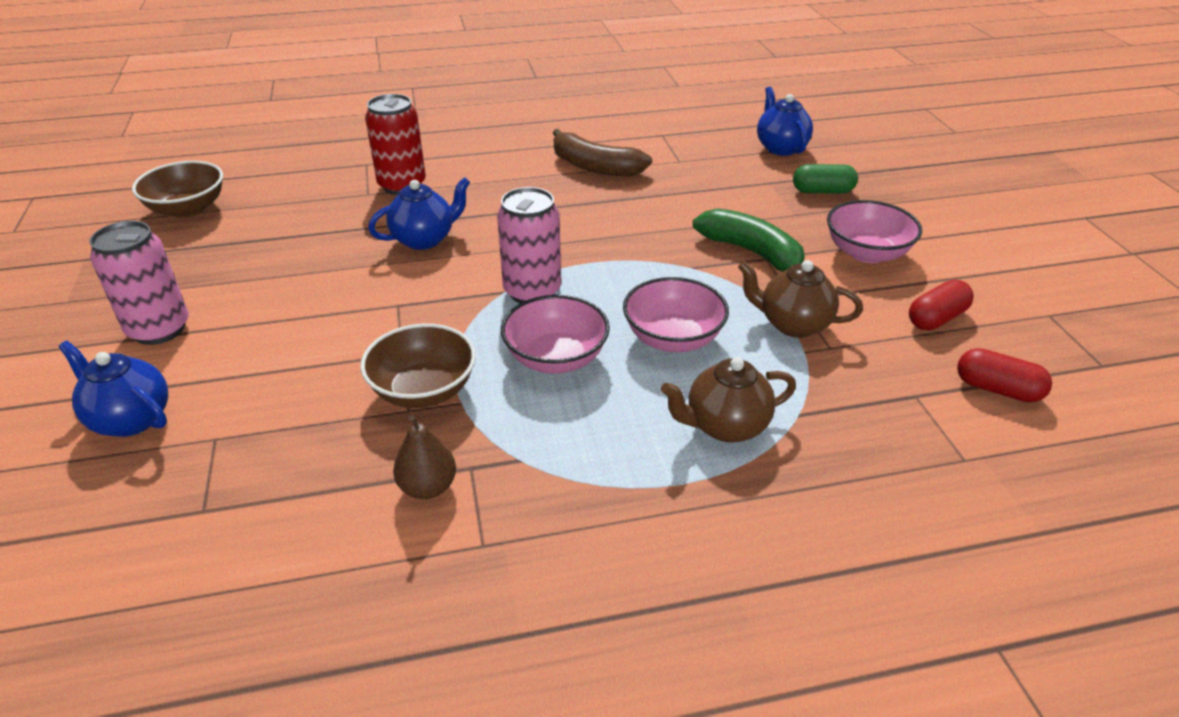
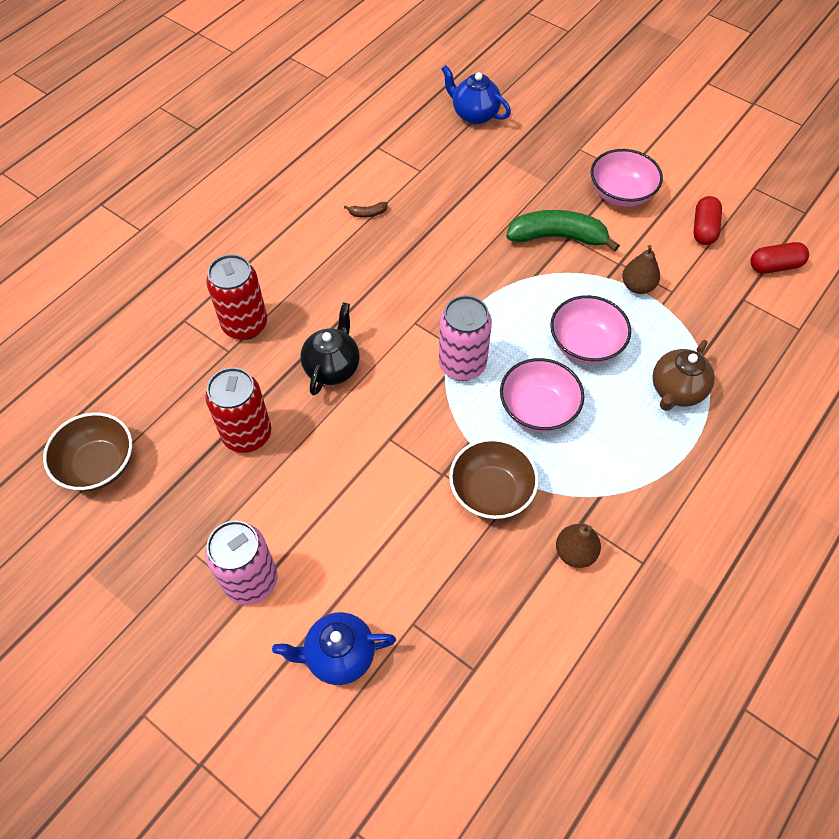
camera: 40 degrees left, 20 degrees up
blue teapot [368,177,470,250] -> black teapot [300,302,360,395]
brown banana [553,129,652,176] -> brown banana [344,202,388,218], size x0.41
brown teapot [738,260,863,338] -> brown pear [622,245,660,294]
green capsule [793,164,858,194] -> none
none -> red can [205,367,271,453]

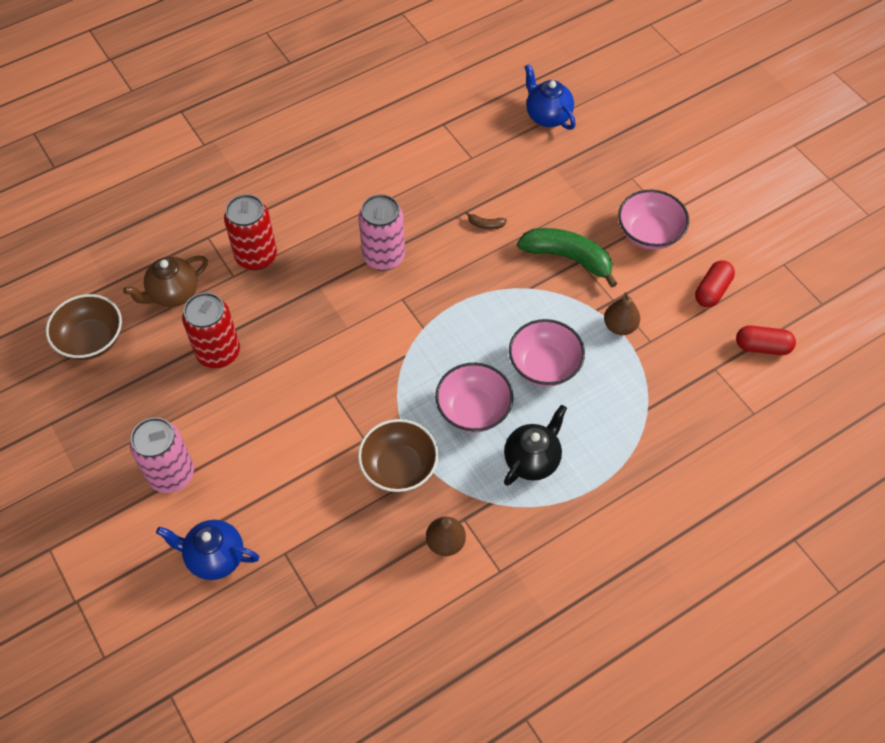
camera: 20 degrees right, 0 degrees up
black teapot [300,302,360,395] -> black teapot moved to [504,405,567,486]
brown banana [344,202,388,218] -> brown banana moved to [465,211,507,229]
pink can [439,295,492,381] -> pink can moved to [359,194,405,271]
brown teapot [652,340,715,411] -> brown teapot moved to [123,255,208,307]

